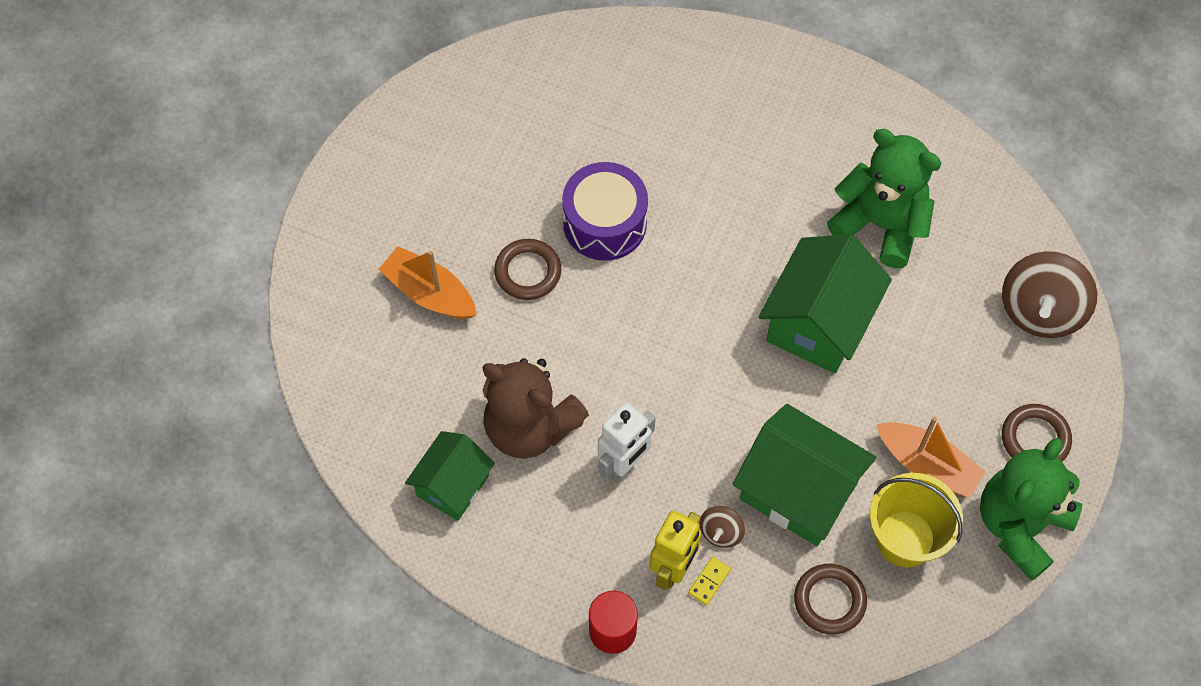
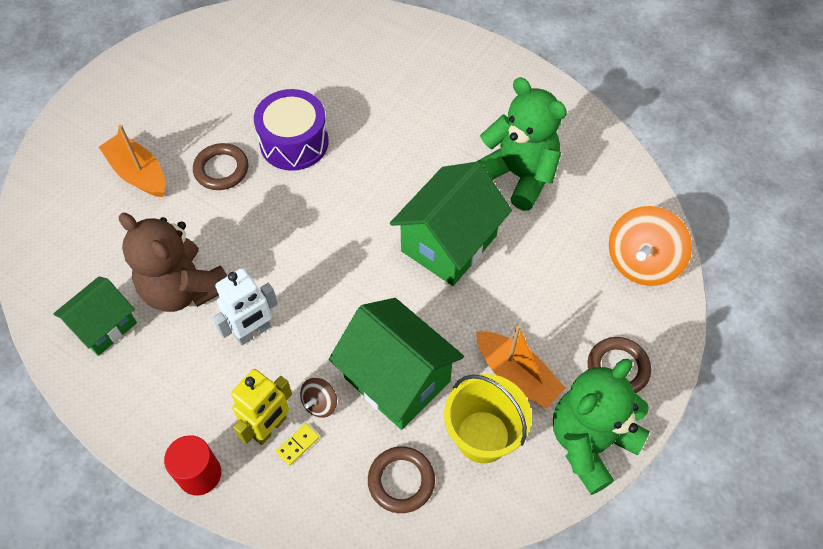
camera: 10 degrees right, 5 degrees down
brown spinning top [1002,251,1097,338] -> orange spinning top [609,206,692,286]

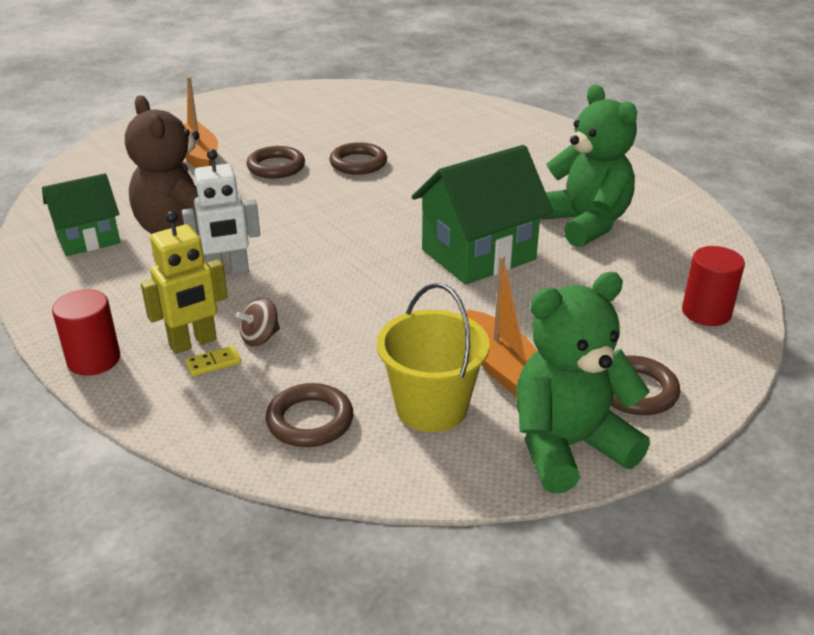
camera: 20 degrees right, 25 degrees down
purple drum [254,89,329,171] -> brown ring [329,142,387,175]
green house [329,298,464,430] -> none
orange spinning top [609,206,692,286] -> red cylinder [682,246,745,326]

